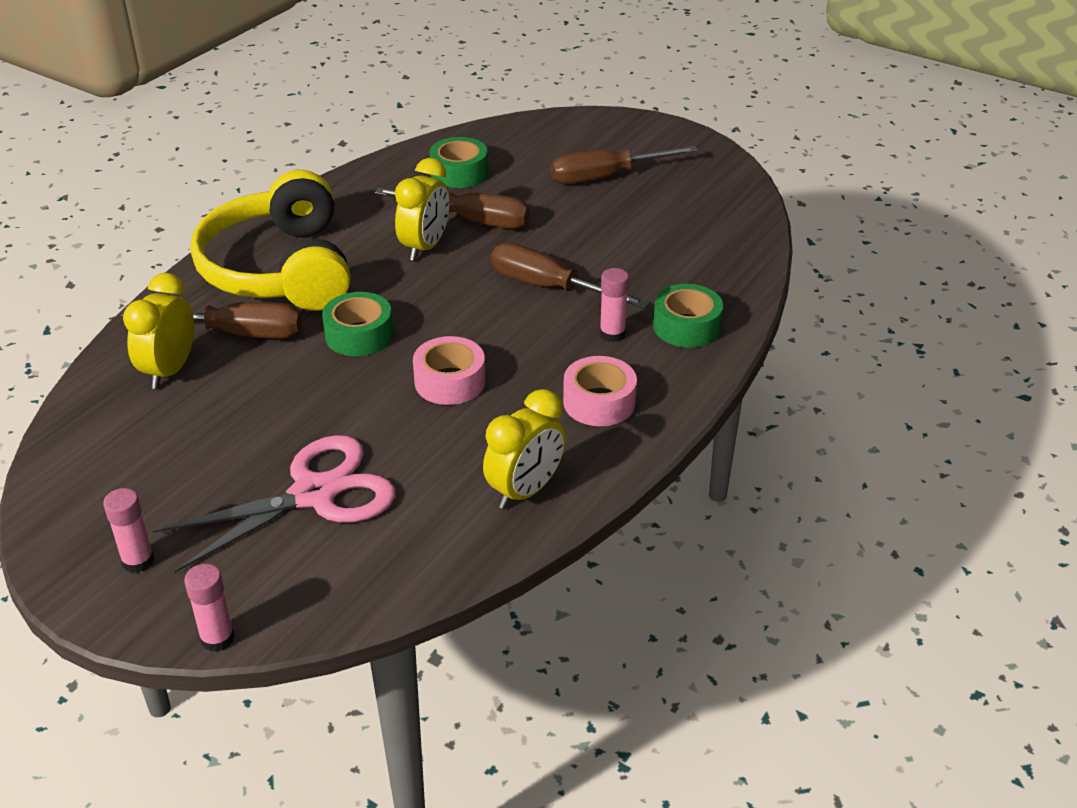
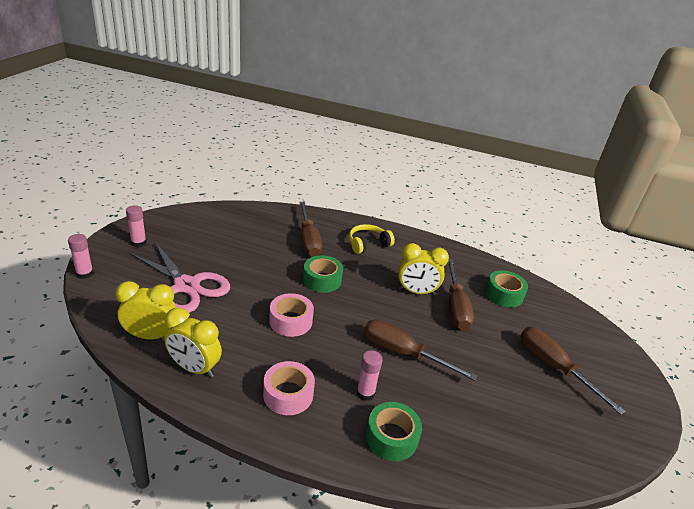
camera: 70 degrees right, 5 degrees down
yellow clock [123,273,194,389] -> yellow clock moved to [115,281,176,339]
yellow headphones [191,170,351,311] -> yellow headphones [349,224,395,254], size x0.46
brown screwdriver [491,243,650,309] -> brown screwdriver turned 75 degrees counterclockwise [364,319,478,381]

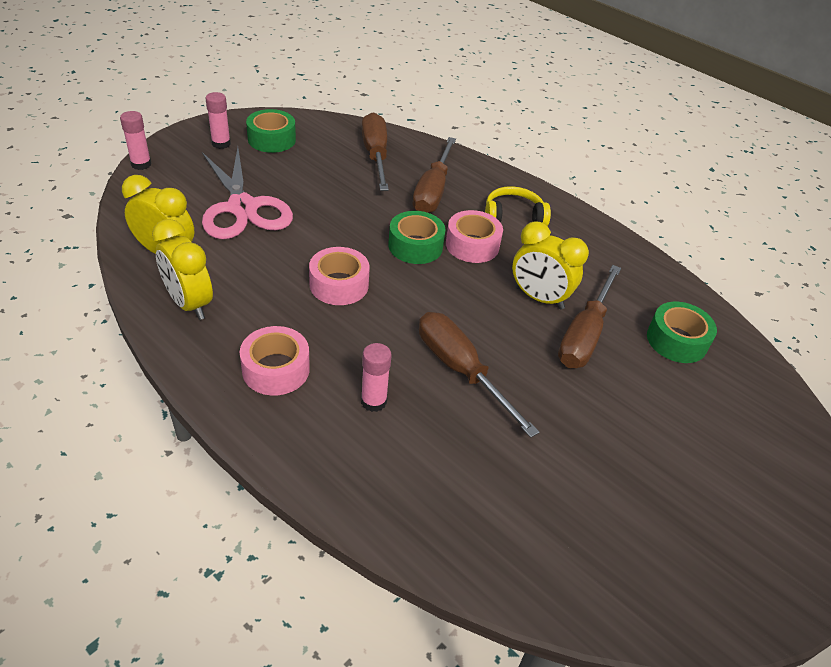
camera: 25 degrees right, 10 degrees up
green tape [366,402,422,461] -> green tape moved to [246,109,296,153]
brown screwdriver [521,327,626,415] -> brown screwdriver moved to [362,112,389,191]
none -> pink tape [446,210,503,263]

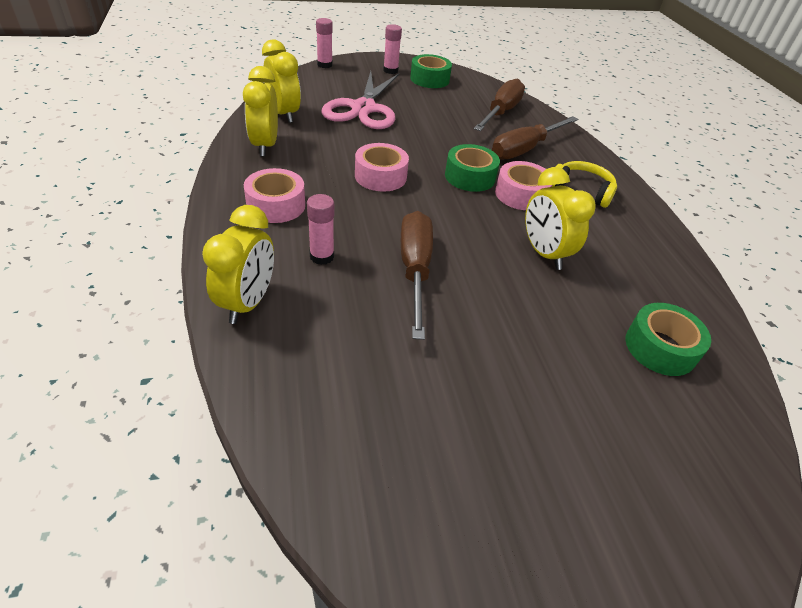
camera: 35 degrees right, 0 degrees up
brown screwdriver [558,265,621,368] -> none
none -> yellow clock [202,205,274,324]

